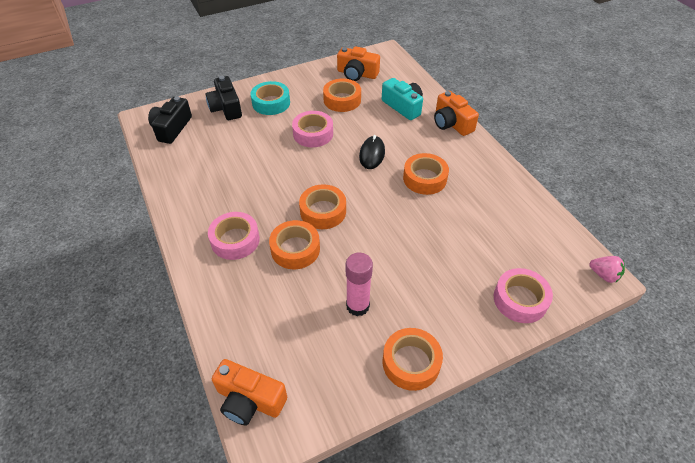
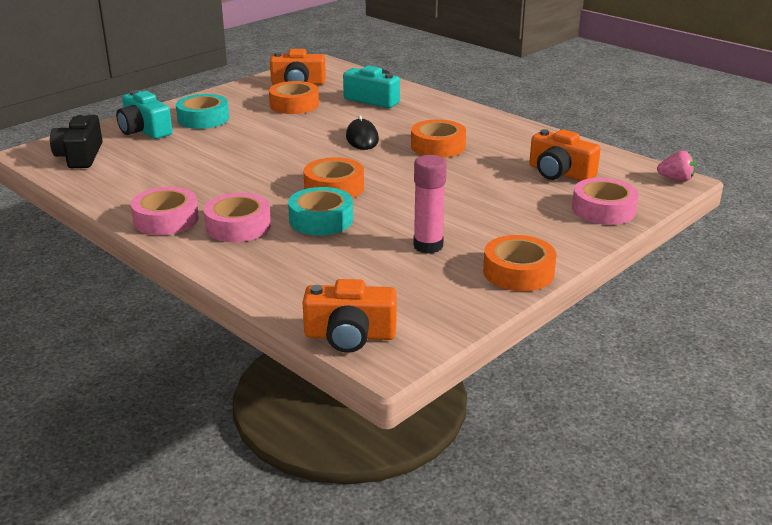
camera: 20 degrees left, 20 degrees down
black camera [205,76,242,120] -> turquoise camera [116,90,172,139]
orange tape [269,220,320,269] -> turquoise tape [288,187,353,236]
pink tape [292,111,333,147] -> pink tape moved to [131,187,199,235]
orange camera [434,91,479,136] -> orange camera moved to [529,129,601,181]

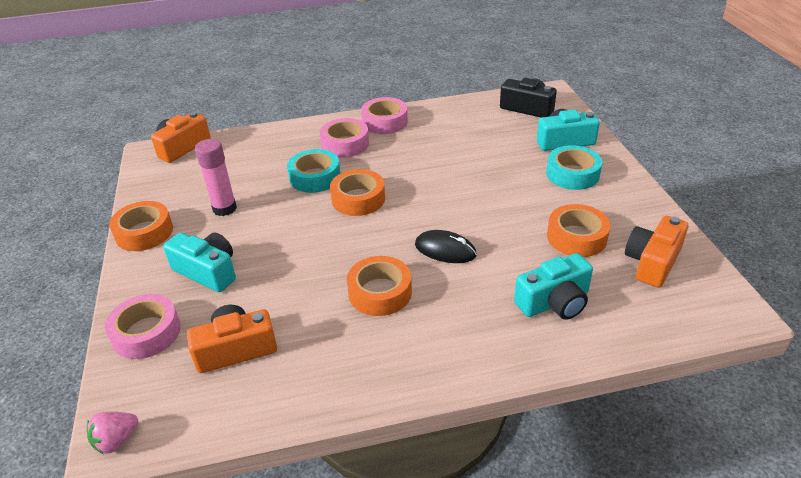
camera: 125 degrees right, 10 degrees up
none -> turquoise camera [163,233,236,292]

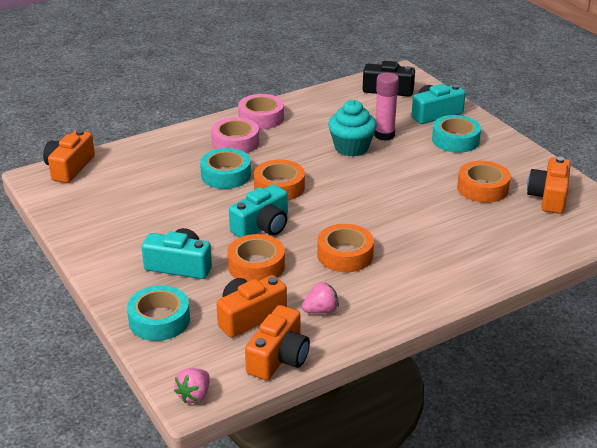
camera: 20 degrees left, 5 degrees down
pink tape [105,294,181,359] -> turquoise tape [127,285,190,341]
orange tape [109,201,173,251] -> orange tape moved to [227,234,285,281]
pink glue stick [195,139,237,216] -> pink glue stick moved to [374,73,399,141]
black mouse [415,230,477,263] -> none
turquoise camera [514,253,593,320] -> turquoise camera moved to [229,184,288,238]
none -> orange camera [245,305,310,380]
none -> pink strawberry [302,282,339,314]
none -> turquoise cupcake [328,100,377,157]

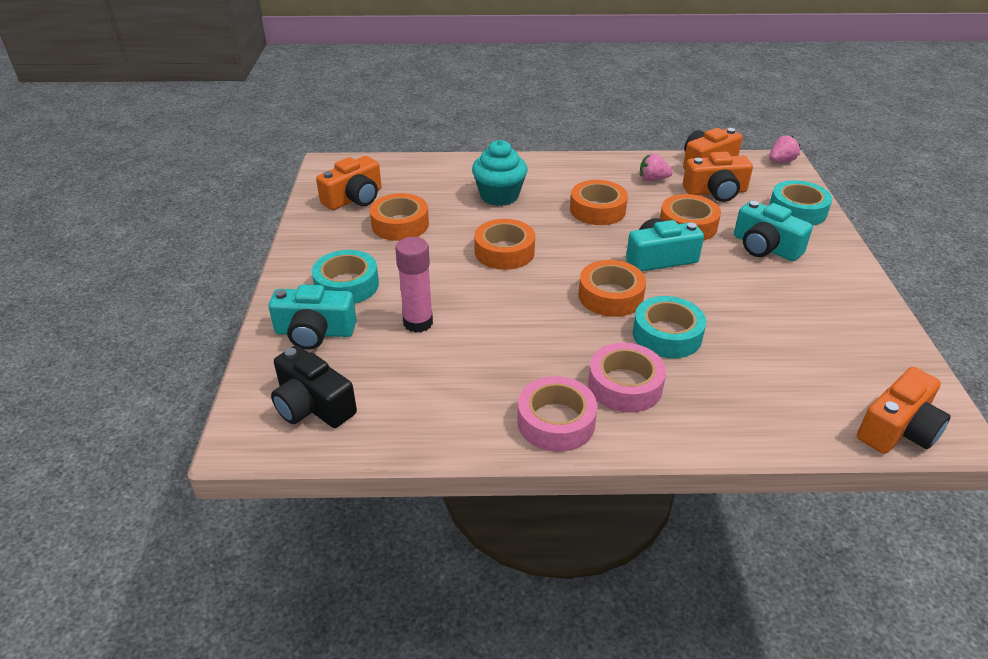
camera: 150 degrees left, 5 degrees up
turquoise cupcake [328,100,377,157] -> turquoise cupcake moved to [472,140,527,206]
none -> orange tape [474,219,535,270]

